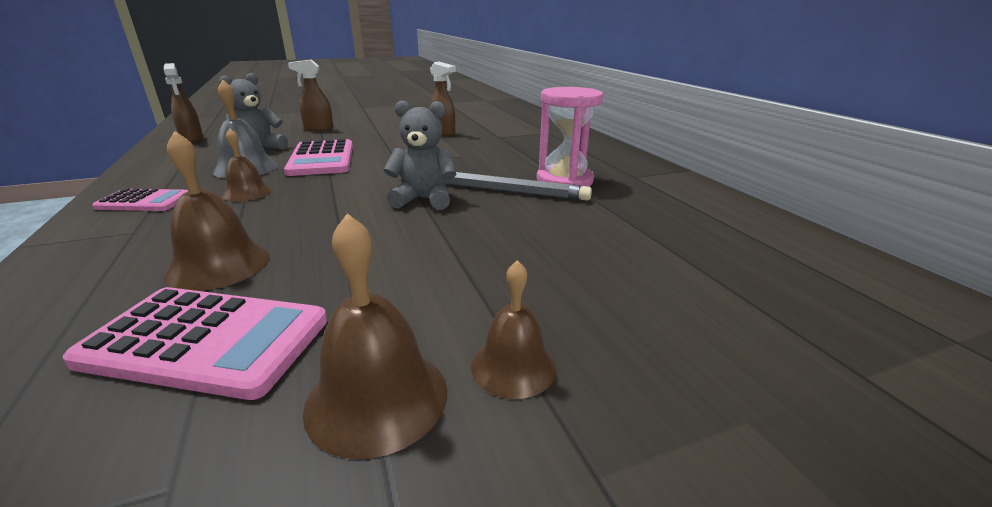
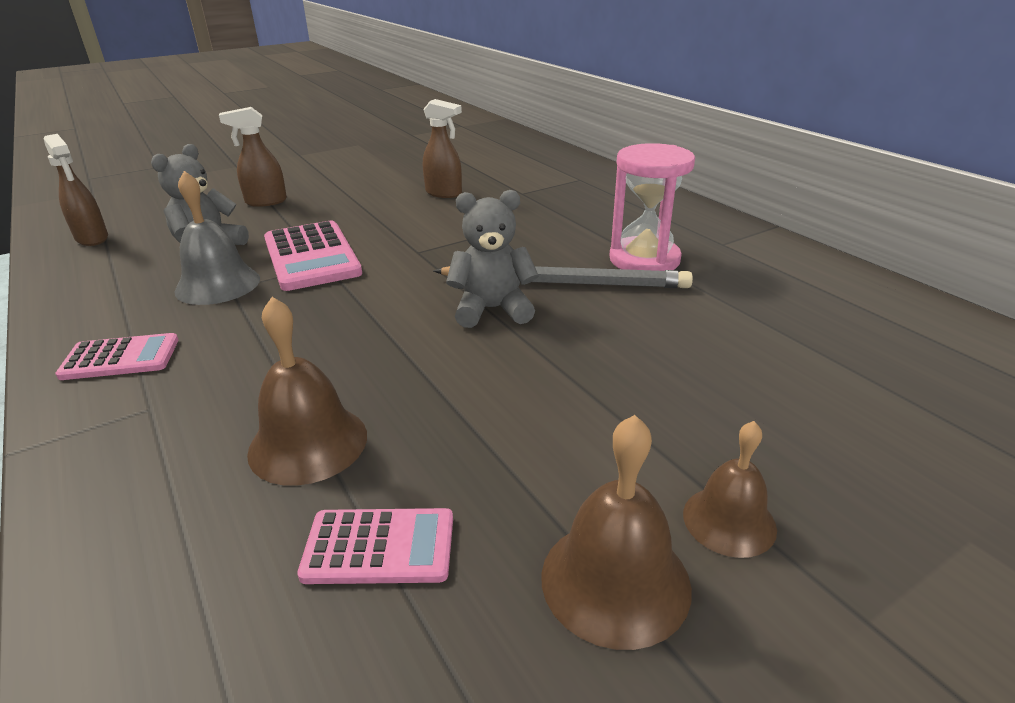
camera: 10 degrees left, 5 degrees up
pink calculator [63,287,327,400] -> pink calculator [297,508,453,584], size x0.60
brown bell [222,129,272,202] -> none

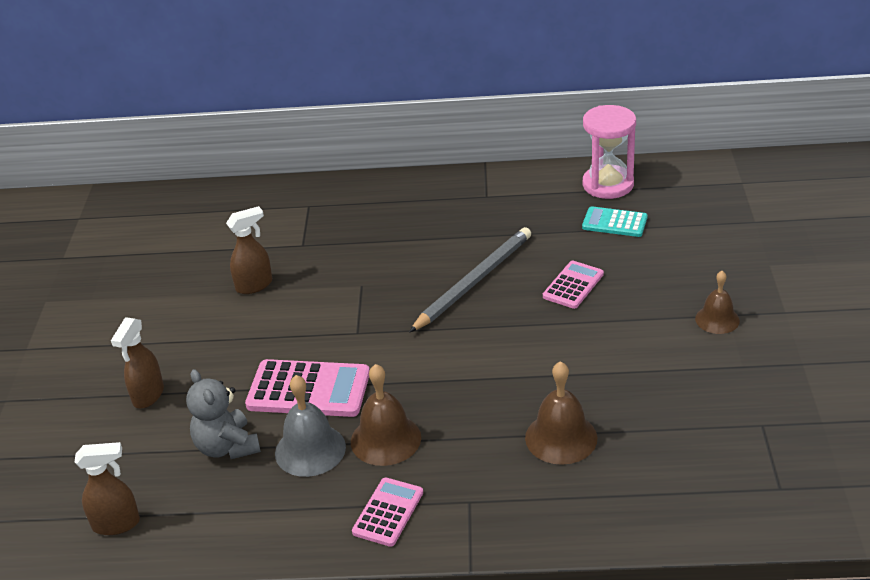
camera: 55 degrees left, 5 degrees up
pink calculator [297,508,453,584] -> pink calculator moved to [543,261,604,309]
grey teddy bear [446,190,539,328] -> none
brown bell [541,415,692,650] -> brown bell moved to [351,364,421,466]
pink hourglass [609,143,695,271] -> pink hourglass moved to [583,105,636,199]
none -> turquoise calculator [582,206,648,237]

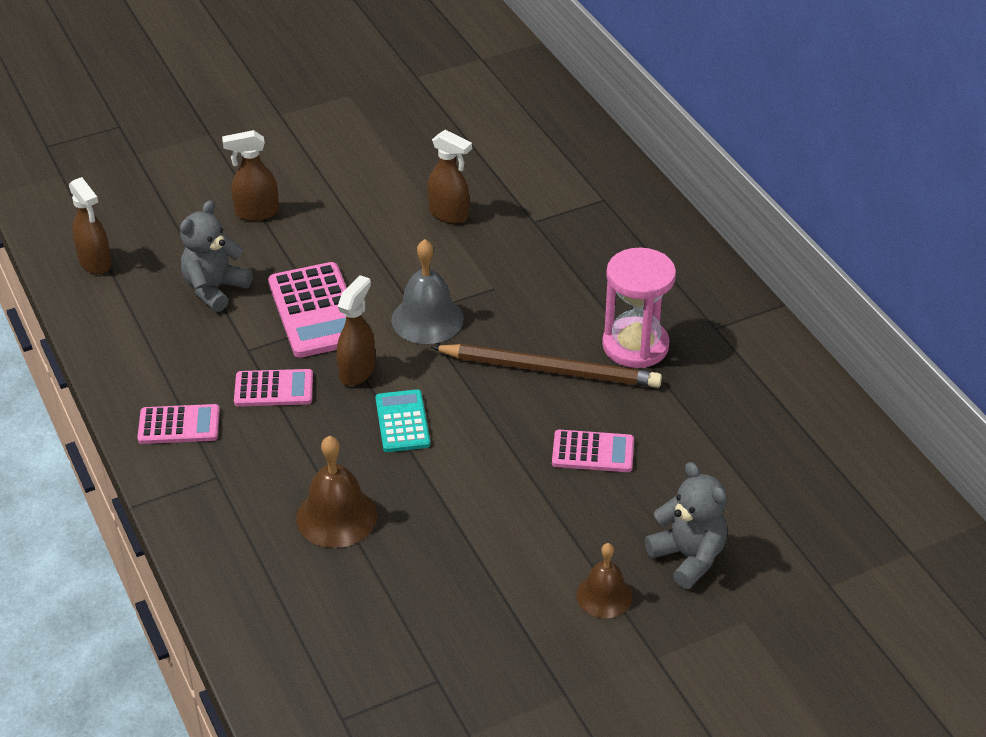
camera: 60 degrees right, 5 degrees up
grey bell [275,375,346,477] -> grey bell moved to [391,239,464,344]
brown bell [351,364,421,466] -> pink calculator [234,369,313,407]
grey pencil [409,227,531,333] -> brown pencil [431,344,662,388]
turquoise calculator [582,206,648,237] -> turquoise calculator moved to [375,389,430,452]
pink hourglass [583,105,636,199] -> pink hourglass moved to [602,248,676,368]
none -> brown spray bottle [337,275,375,386]
none -> grey teddy bear [645,462,727,589]

